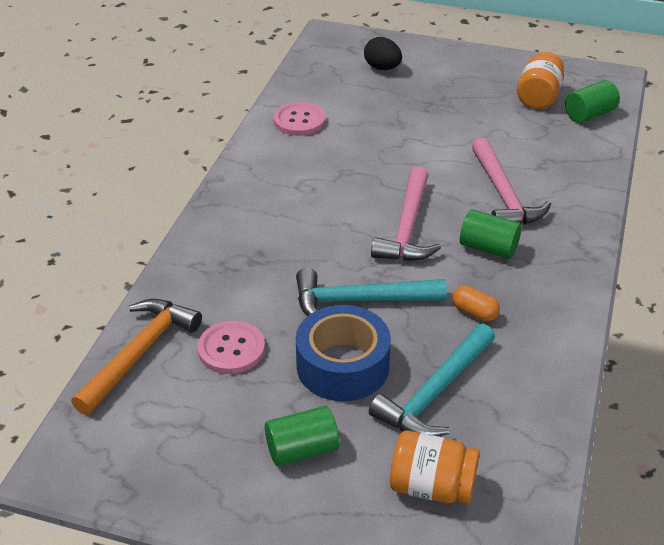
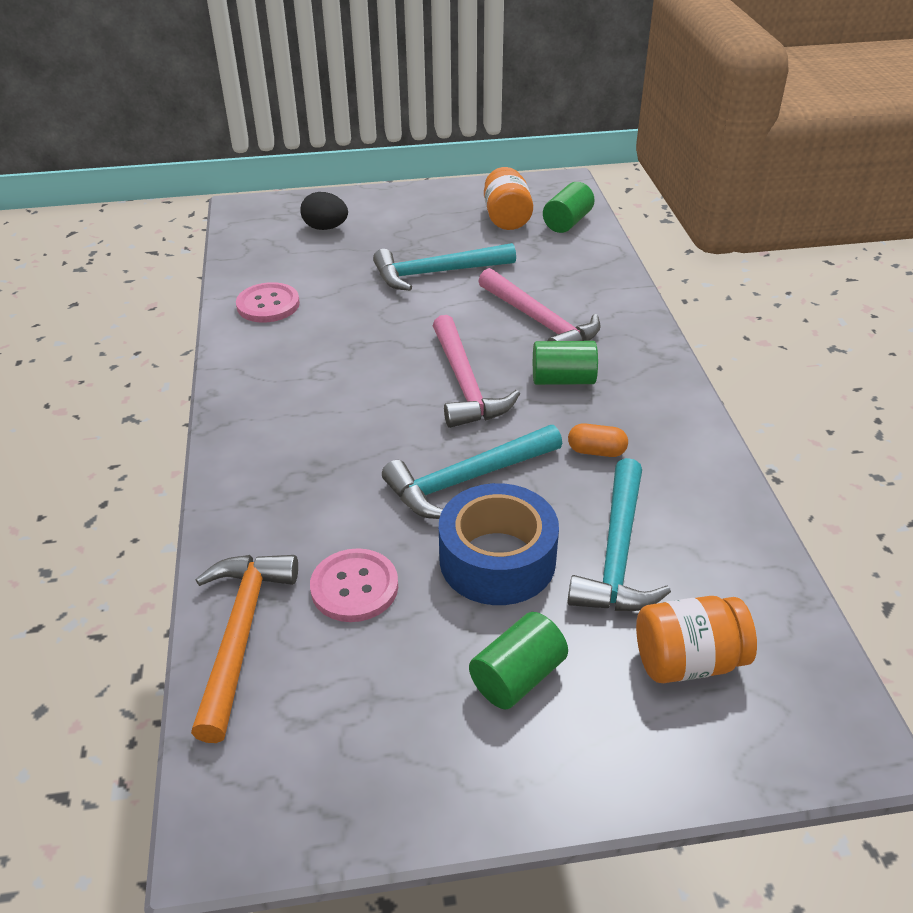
camera: 25 degrees left, 0 degrees up
none -> turquoise hammer [373,243,516,291]

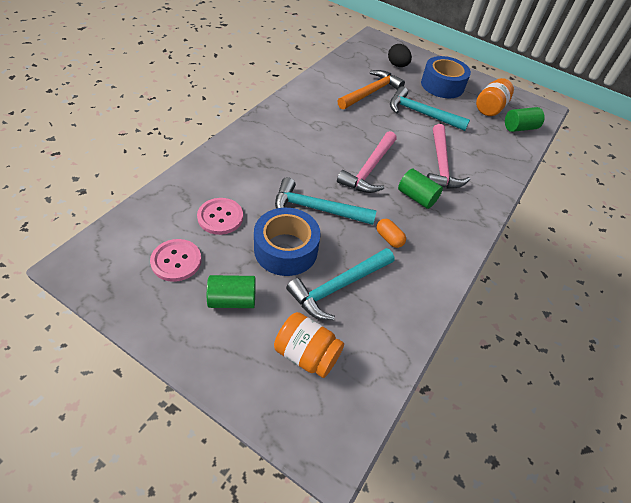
camera: 35 degrees right, 10 degrees up
orange hammer [191,555,298,743] -> orange hammer moved to [338,70,405,109]
pink button [236,282,300,322] -> pink button moved to [150,239,201,282]
none -> blue tape [421,56,471,98]

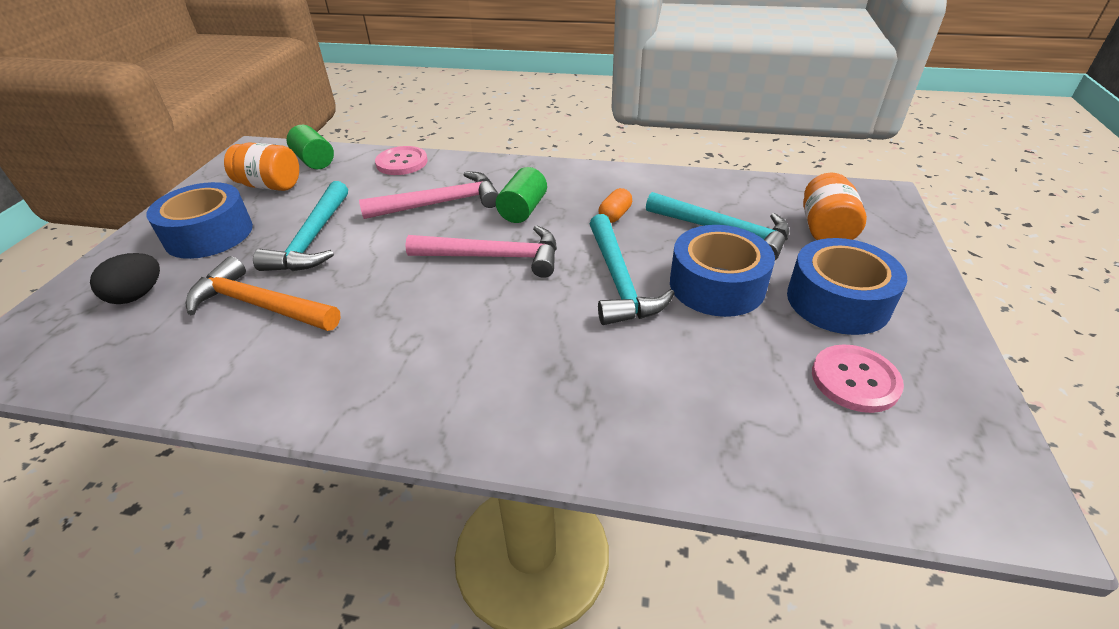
camera: 105 degrees left, 10 degrees down
pink button [197,198,243,235] -> pink button moved to [375,146,428,175]
green cylinder [207,275,256,308] -> blue tape [787,238,907,335]

